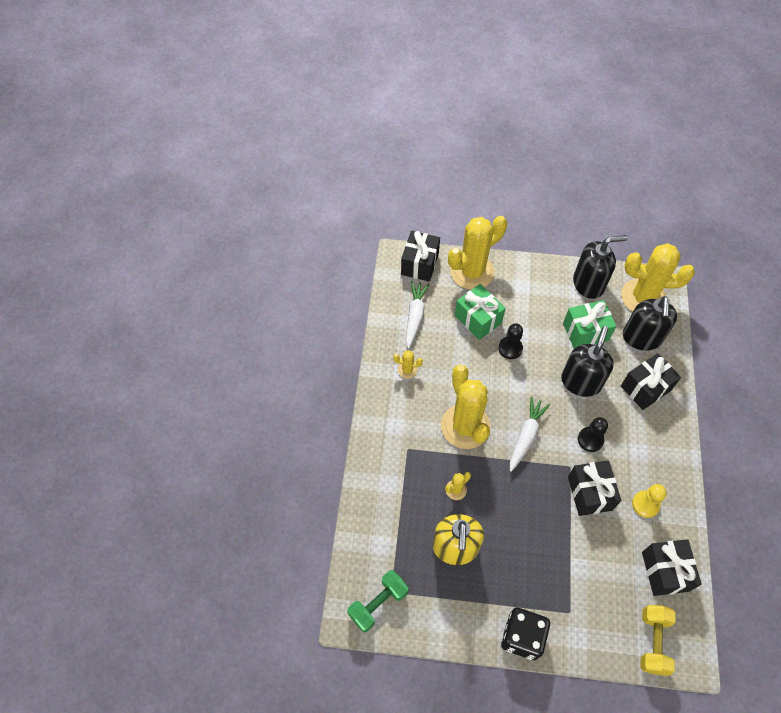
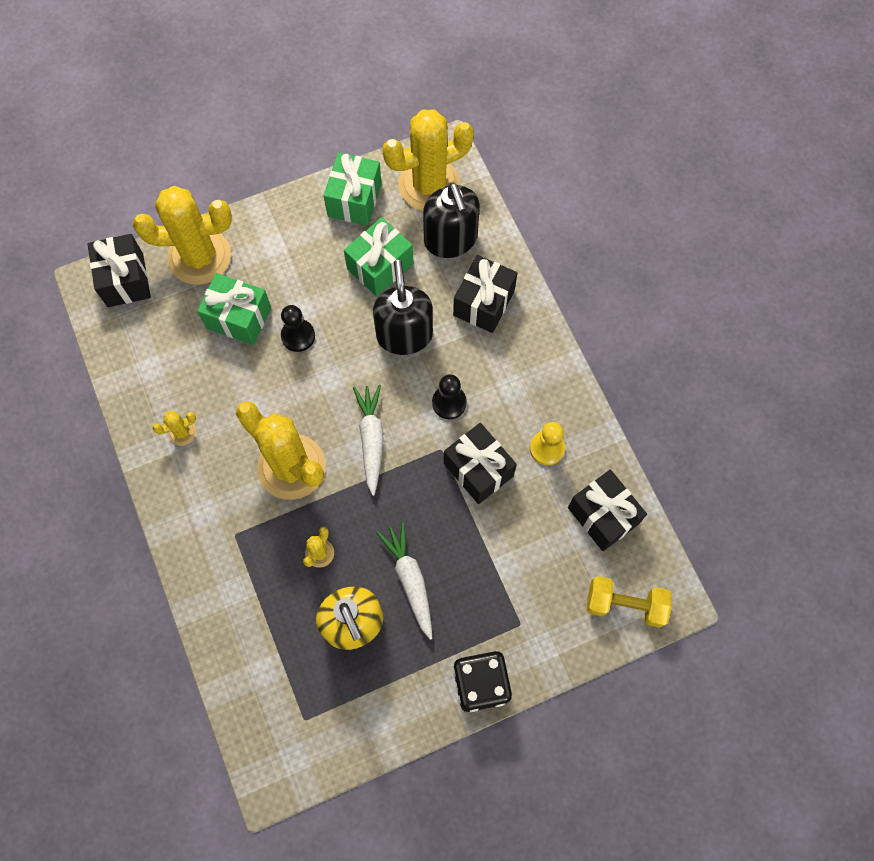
camera: 30 degrees left, 10 degrees up
green dumbbell [347,570,409,632] -> none
white carrot [406,281,429,349] -> white carrot moved to [376,522,432,640]
yellow cactus [448,216,507,290] -> yellow cactus turned 60 degrees clockwise [133,186,232,285]
black soap dispenser [573,235,627,299] -> green gift [324,152,382,226]
yellow dumbbell [640,605,676,676] -> yellow dumbbell turned 60 degrees counterclockwise [587,576,672,628]

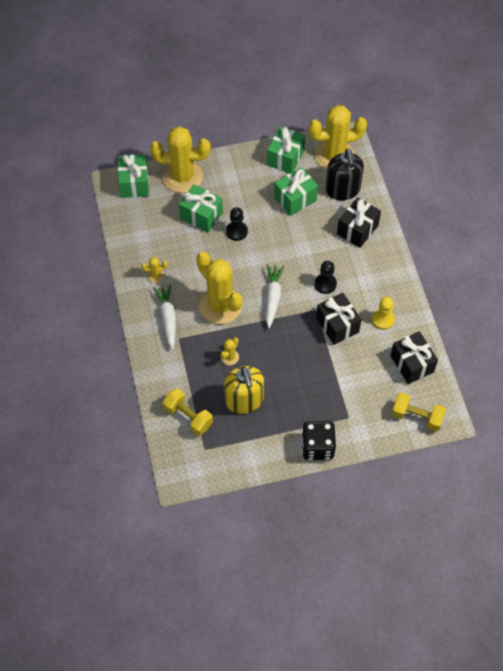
camera: 10 degrees right, 10 degrees down
black gift [87,234,151,307] -> green gift [118,155,149,198]
black soap dispenser [373,260,433,355] -> none
white carrot [376,522,432,640] -> white carrot moved to [153,284,176,350]
none -> yellow dumbbell [163,388,213,436]

